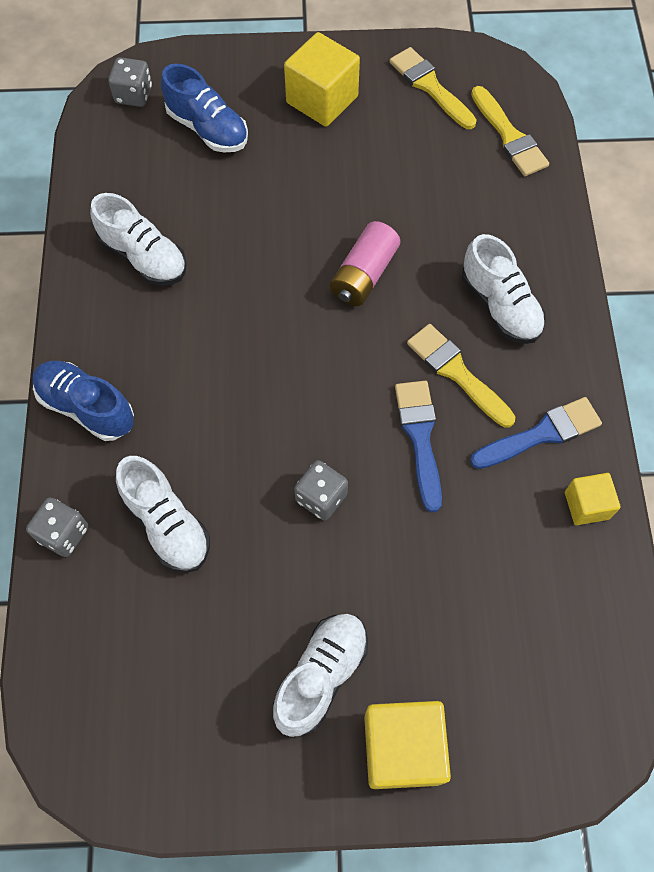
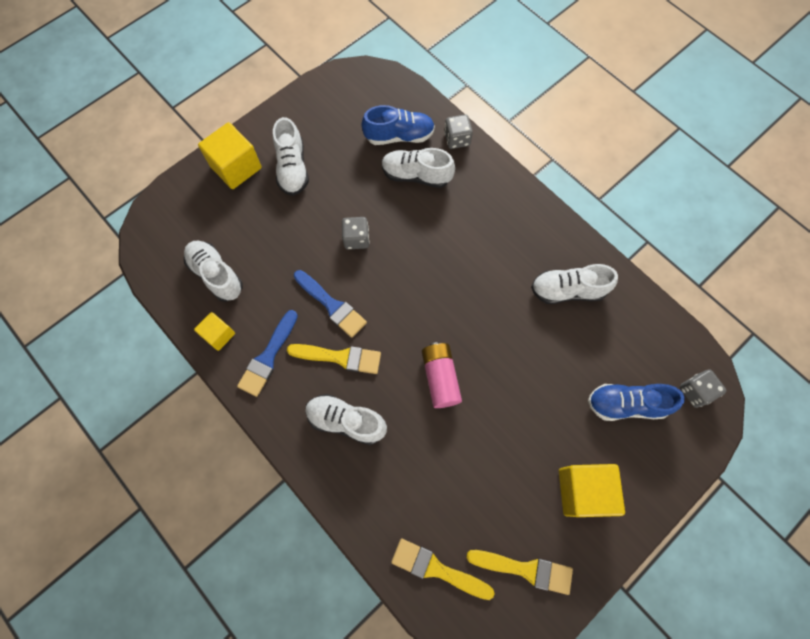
camera: 140 degrees right, 5 degrees up
blue shoe [33,361,134,441] -> blue shoe moved to [362,105,435,145]
none -> white shoe [184,241,243,302]

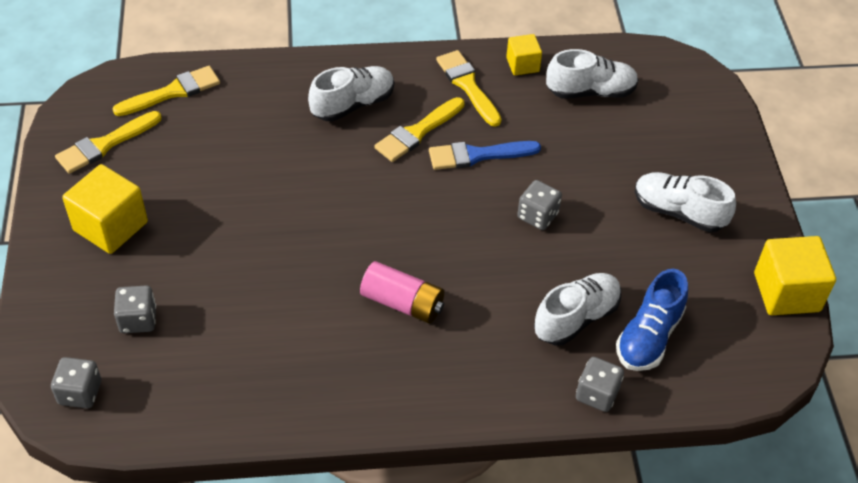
camera: 125 degrees right, 20 degrees down
yellow cube [198,122,262,189] -> yellow cube moved to [754,236,836,315]
blue brush [237,310,298,397] -> yellow brush [436,50,501,127]
pink battery [422,342,462,408] -> pink battery moved to [360,261,444,323]
white shoe [531,264,618,304] -> none
blue shoe [588,384,685,421] -> grey dice [114,285,156,333]

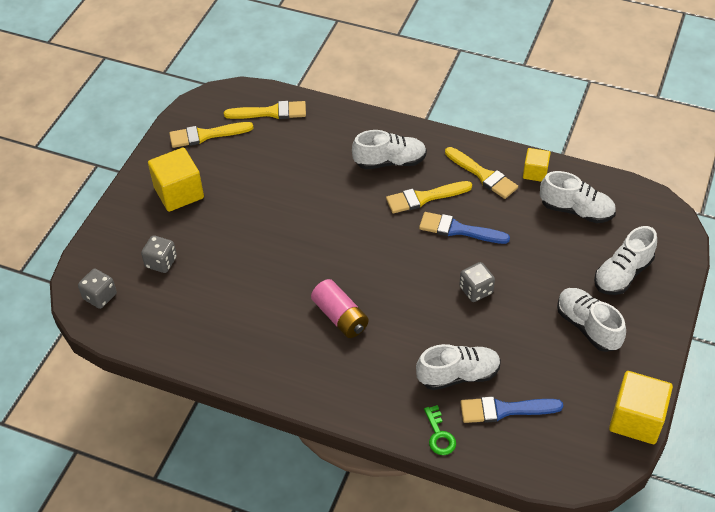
camera: 30 degrees right, 0 degrees up
yellow brush [436,50,501,127] -> yellow brush turned 135 degrees clockwise [445,147,518,199]
grey dice [576,357,624,412] -> green key [424,405,456,455]
blue shoe [616,269,688,371] -> blue brush [460,396,563,423]
none -> white shoe [594,226,657,295]

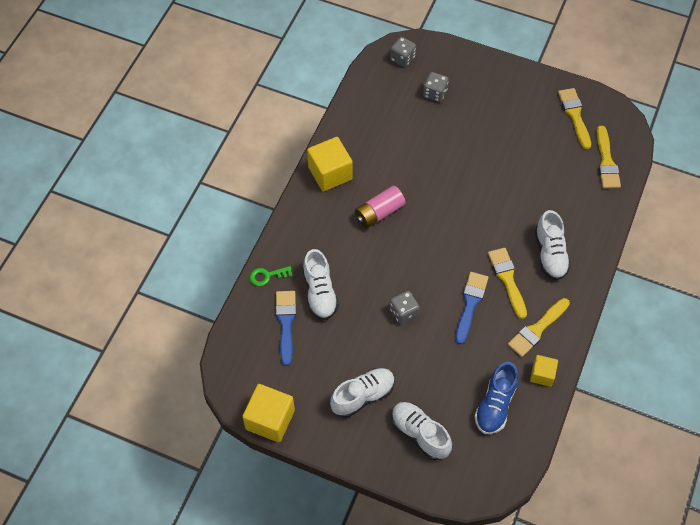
camera: 90 degrees right, 10 degrees up
yellow cube [148,147,204,212] -> yellow cube moved to [307,137,353,192]
white shoe [540,171,616,223] -> blue shoe [474,362,518,434]

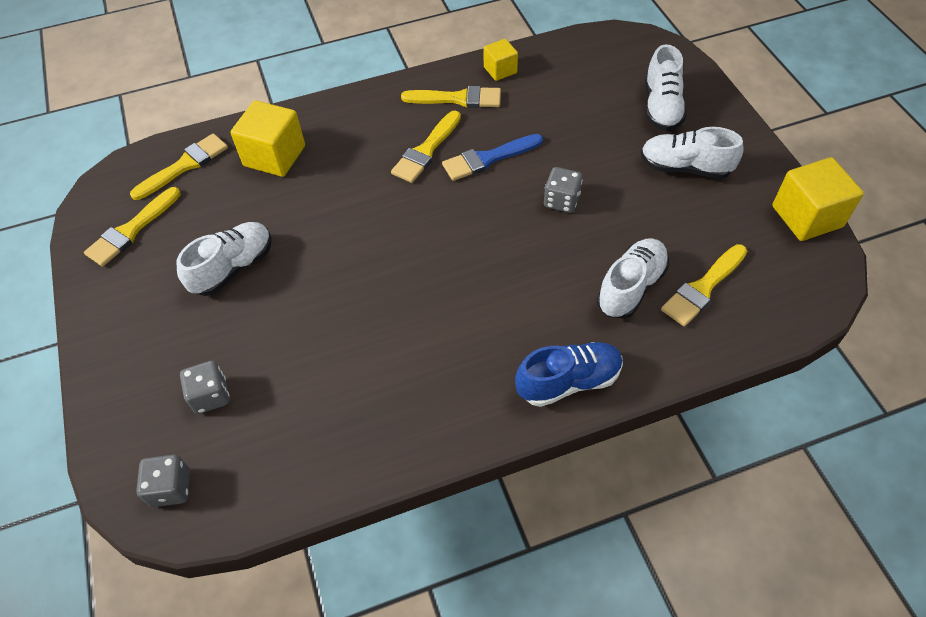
camera: 130 degrees left, 5 degrees down
green key [250,266,293,286] -> none
blue brush [276,291,296,366] -> yellow brush [661,244,747,326]
yellow cube [307,137,353,192] -> yellow cube moved to [231,100,305,177]
pink battery [355,186,405,228] -> none
blue shoe [474,362,518,434] -> blue shoe moved to [515,342,623,407]
white shoe [535,210,571,280] -> white shoe moved to [177,222,272,296]

